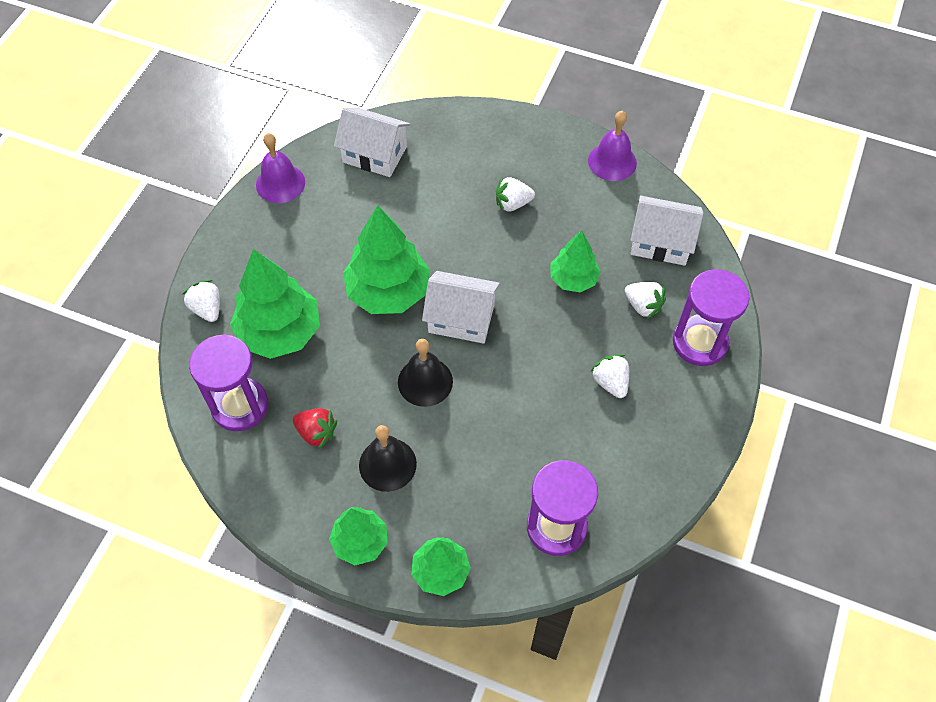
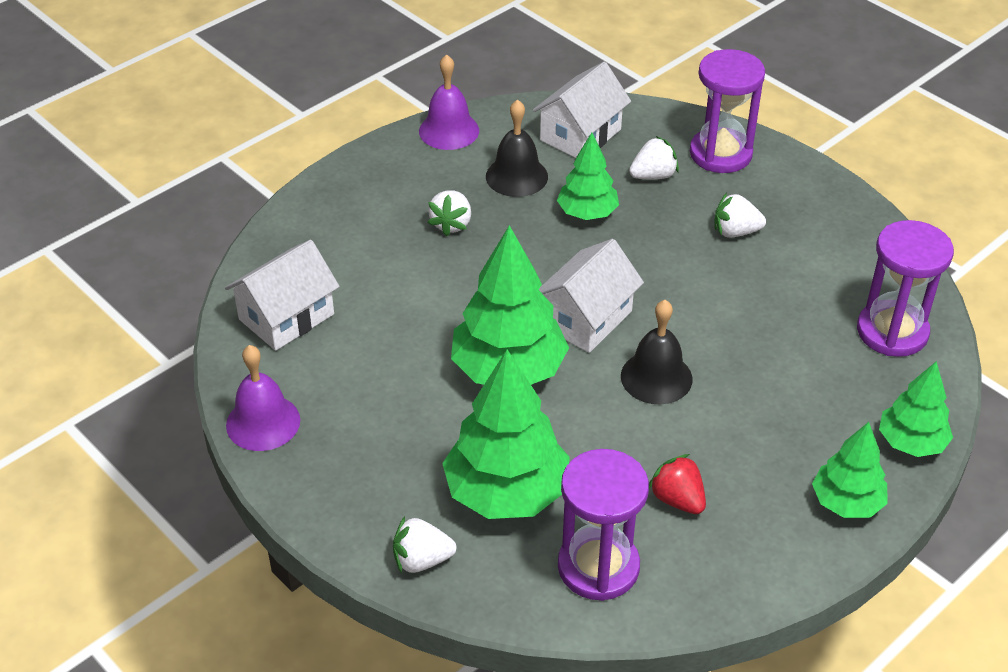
camera: 65 degrees left, 15 degrees down
red strawberry [293,408,337,449] -> red strawberry turned 90 degrees counterclockwise [649,454,706,514]
black bell [359,425,417,492] -> black bell moved to [486,99,548,197]

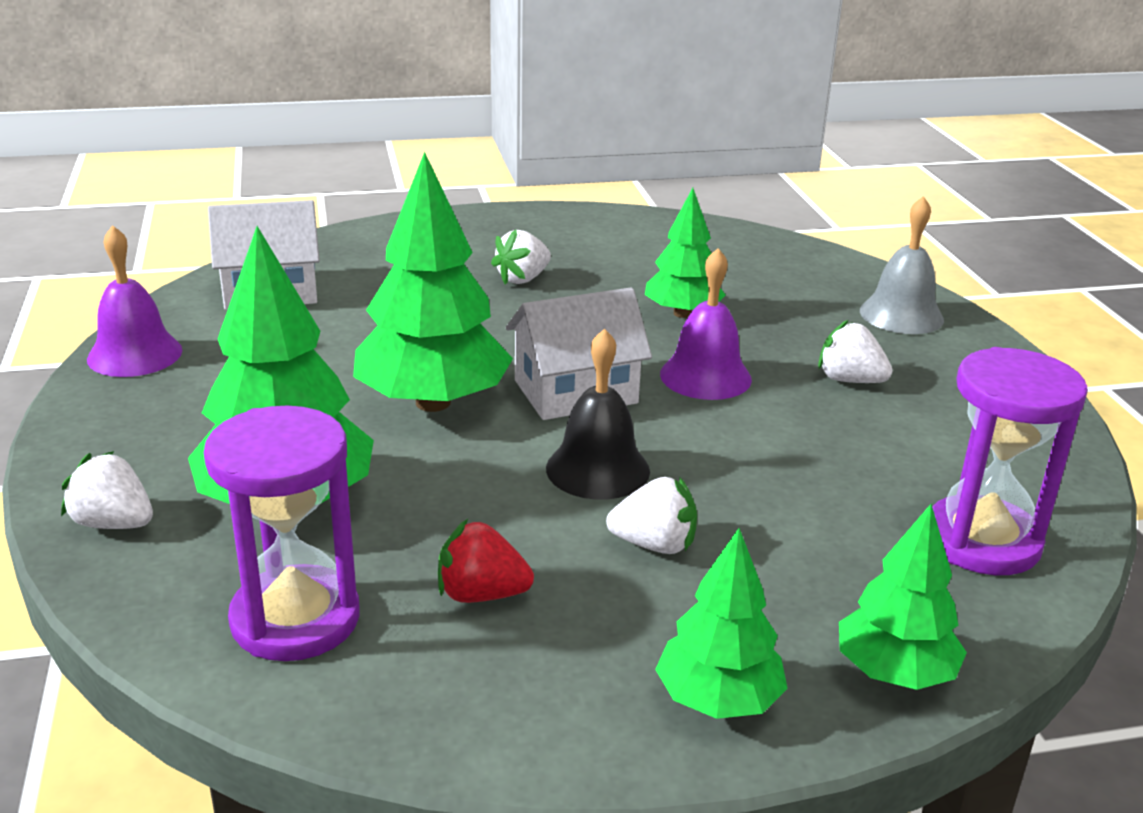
camera: 30 degrees right, 15 degrees down
purple bell [419,54,479,150] -> purple bell moved to [660,248,752,400]
black bell [486,99,548,197] -> none
white house [533,62,631,158] -> none
white strawberry [629,136,679,180] -> white strawberry moved to [606,477,697,554]
red strawberry [649,454,706,514] -> red strawberry turned 75 degrees counterclockwise [438,519,534,603]
purple hourglass [690,49,765,173] -> grey bell [860,196,944,334]

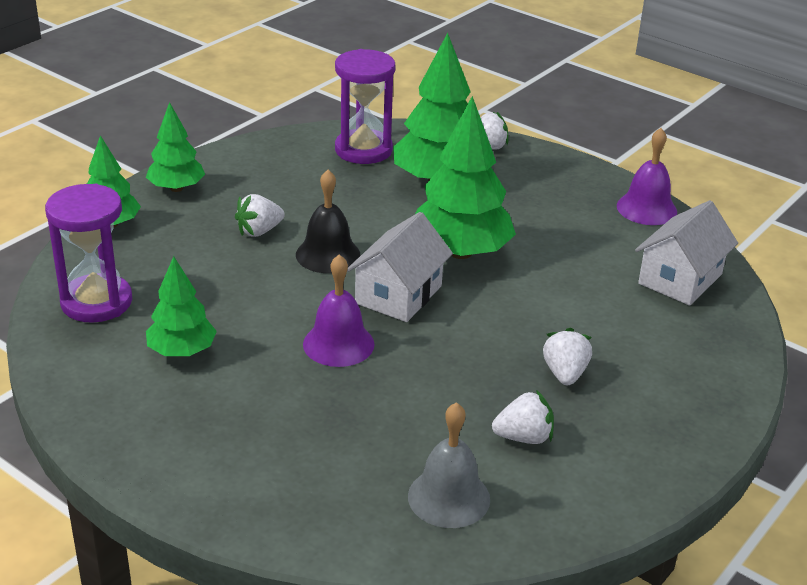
camera: 140 degrees right, 5 degrees up
red strawberry [438,519,534,603] -> none
green tree [645,188,725,318] -> green tree moved to [146,256,217,357]
white strawberry [818,320,892,383] -> white strawberry moved to [492,390,554,444]
grey bell [860,196,944,334] -> grey bell moved to [408,402,490,528]

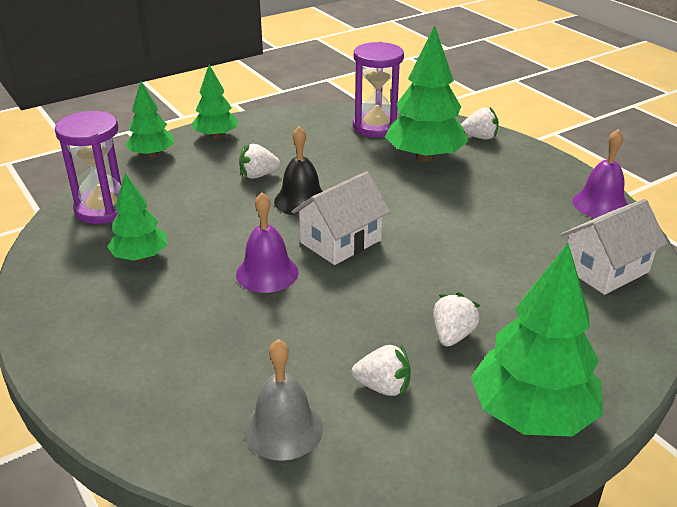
camera: 20 degrees right, 0 degrees up
green tree [415,96,516,259] -> green tree moved to [471,243,603,437]

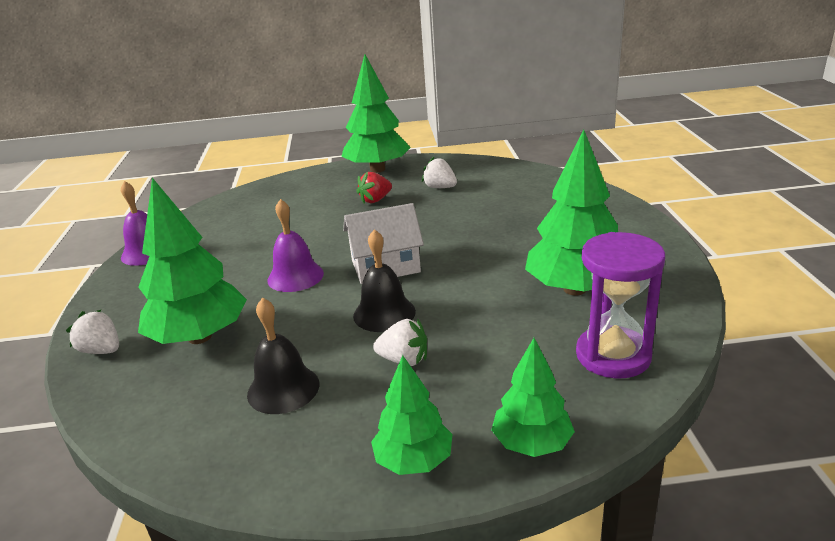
camera: 150 degrees left, 5 degrees down
green tree [107,173,167,261] -> green tree [525,129,618,295], size x1.69
purple bell [236,192,298,293] -> purple bell moved to [267,199,324,292]
grey bell [244,339,323,461] -> none
purple hourglass [353,42,404,137] -> none
white strawberry [433,293,480,346] -> red strawberry [356,172,392,203]
white house [560,199,667,295] -> none
none -> black bell [247,298,319,414]

